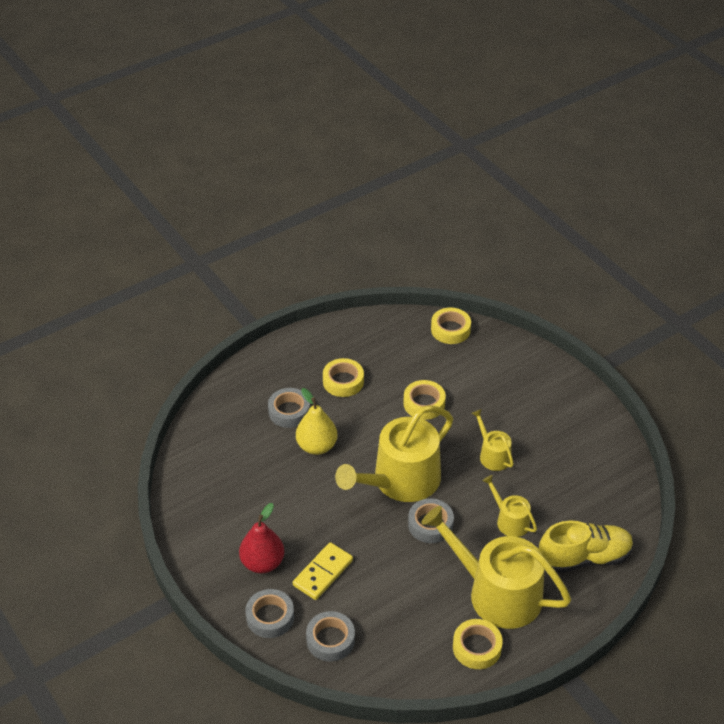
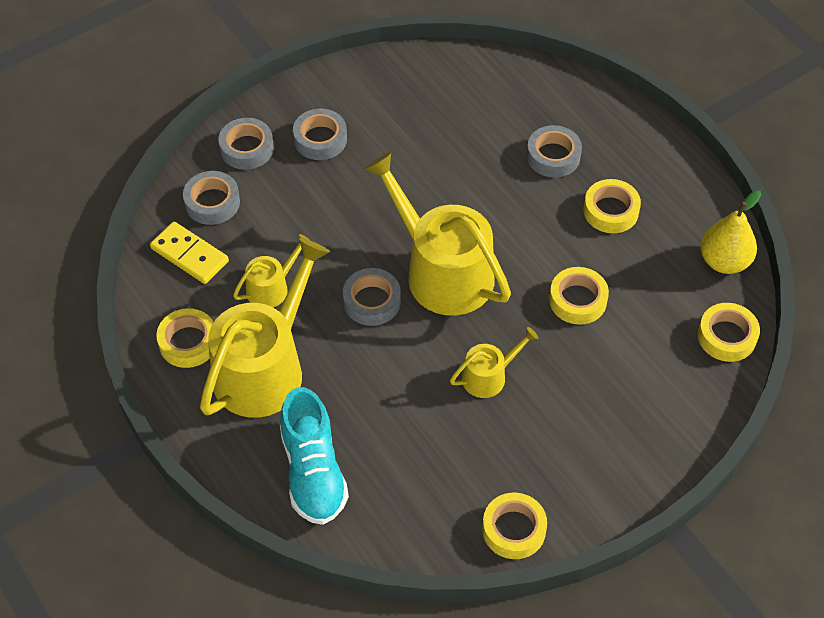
camera: 90 degrees right, 10 degrees up
red pear [239,503,284,574] -> grey tape [293,109,347,160]
yellow domino [293,542,353,600] -> yellow domino moved to [150,222,229,284]
yellow pear [296,388,338,455] -> yellow pear moved to [701,190,761,274]
yellow watering can [482,475,537,537] -> yellow watering can moved to [233,234,309,307]
yellow shoe [539,520,633,573] -> turquoise shoe [280,387,349,525]
none -> yellow tape [482,493,547,559]

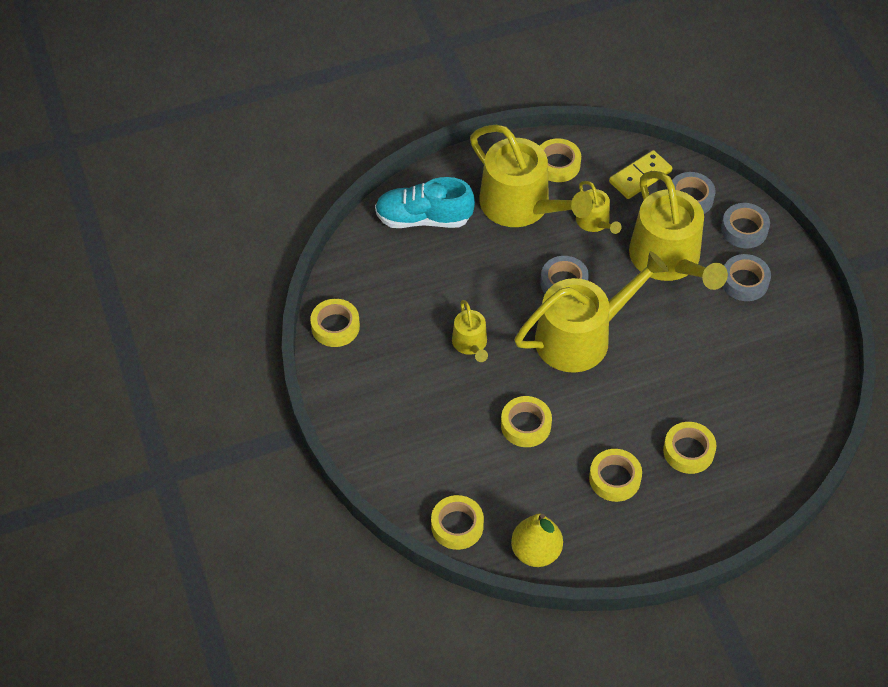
camera: 105 degrees right, 0 degrees up
grey tape [527,125,582,178] -> yellow tape [663,422,717,474]
none -> yellow watering can [629,171,728,290]

